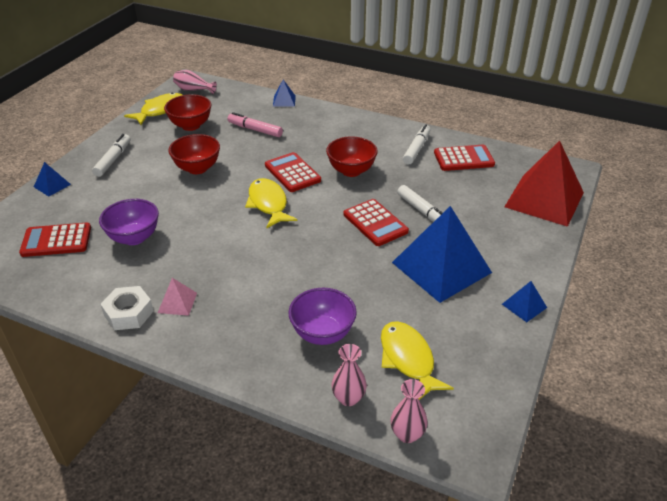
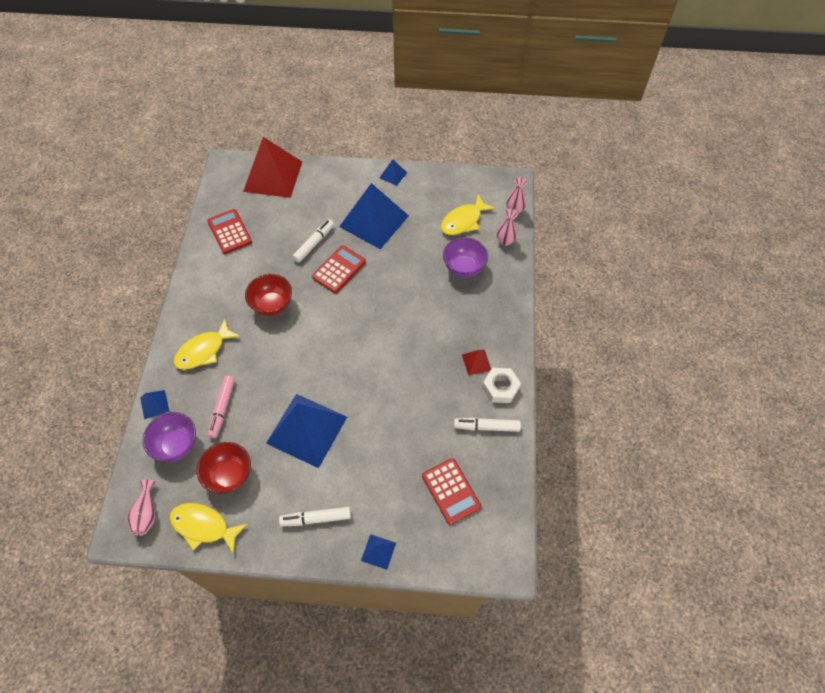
camera: 110 degrees left, 20 degrees up
purple bowl [99,199,159,245] -> purple bowl moved to [143,412,196,462]
pink pyramid [158,278,197,316] -> red pyramid [462,350,491,375]
red bowl [168,134,220,174] -> blue pyramid [266,394,347,468]
yellow fish [245,178,297,228] -> yellow fish moved to [173,319,241,370]
red calculator [265,152,321,192] -> none
white marker [403,124,430,164] -> white marker moved to [454,418,521,432]

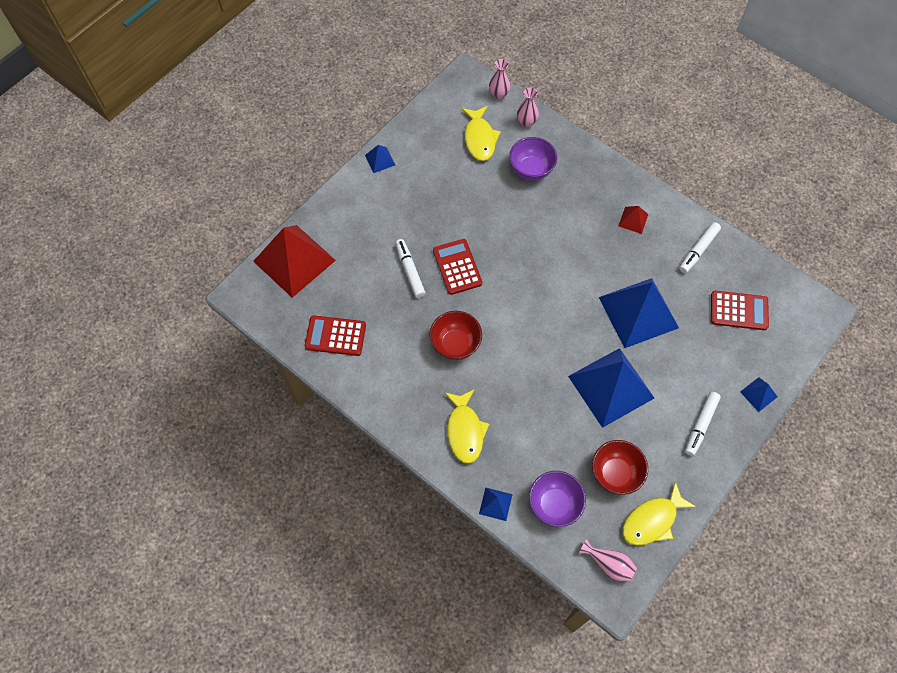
camera: 55 degrees left, 5 degrees up
pink marker [207,375,235,438] -> none
blue pyramid [339,183,409,249] -> blue pyramid moved to [599,278,679,348]
white nut [482,368,521,403] -> none

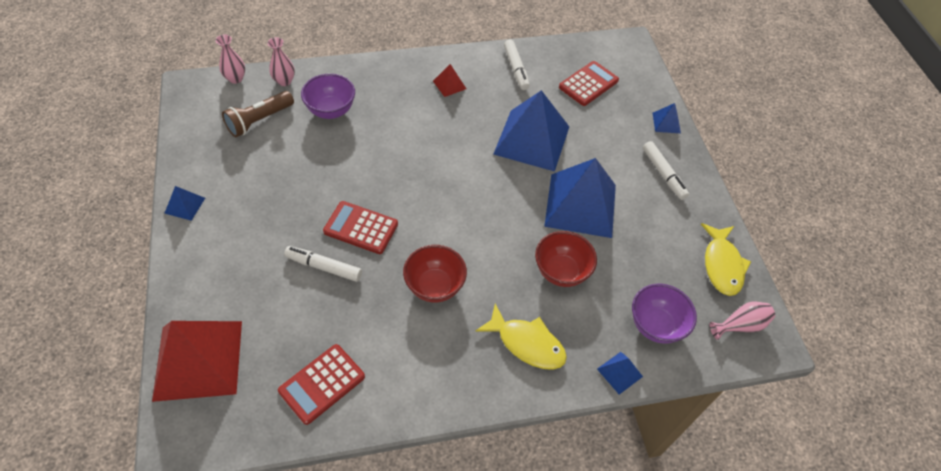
camera: 55 degrees left, 10 degrees down
yellow fish [462,106,501,161] -> brown flashlight [222,91,294,137]
red bowl [592,440,648,495] -> red bowl moved to [535,231,597,287]

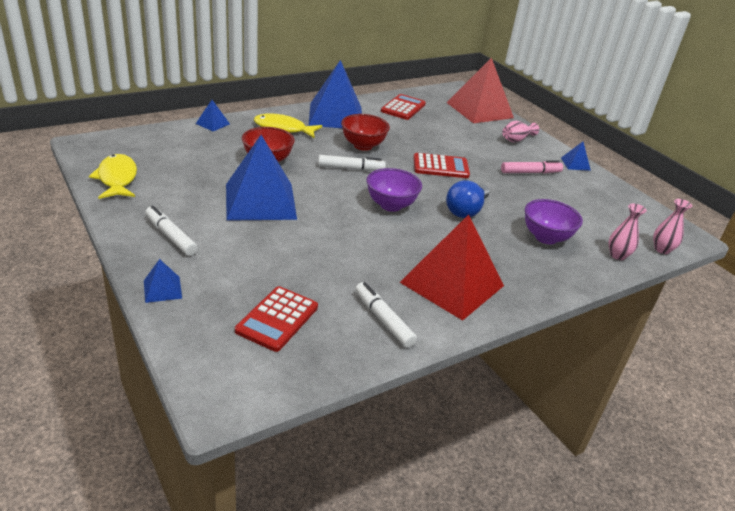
camera: 160 degrees right, 20 degrees down
brown flashlight [222,91,294,137] -> none
white marker [284,246,362,282] -> white marker moved to [318,155,386,171]
red pyramid [433,64,466,97] -> red pyramid [399,214,504,321], size x2.36
blue pyramid [493,90,569,172] -> blue pyramid moved to [308,60,362,128]
purple bowl [632,284,697,344] -> purple bowl moved to [366,168,422,212]
pink vase [709,301,775,340] -> pink vase moved to [502,121,539,142]
none -> blue light bulb [446,180,489,218]
none -> pink marker [501,160,563,174]

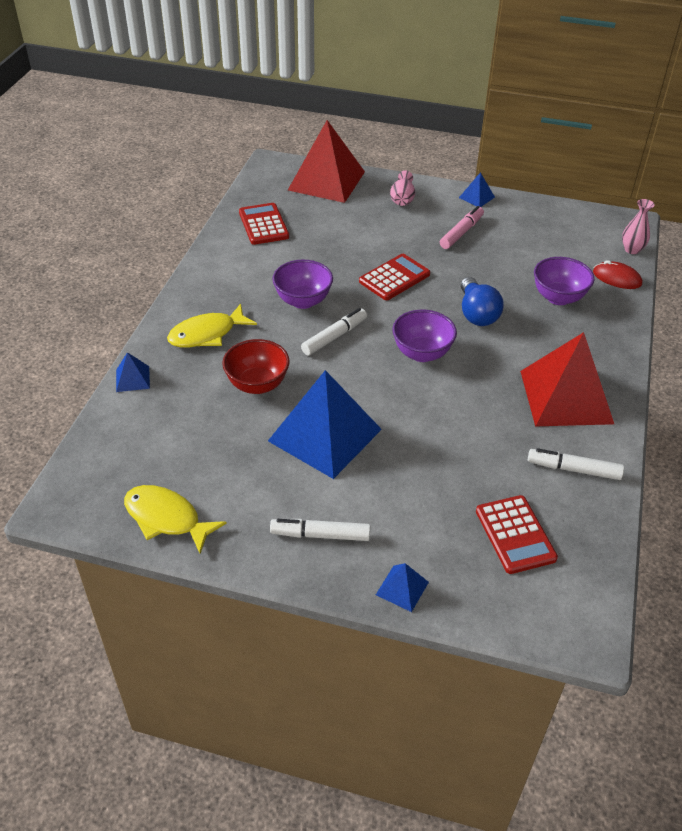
camera: 40 degrees left, 10 degrees up
blue pyramid [308,60,362,128] -> none
red bowl [341,114,390,151] -> purple bowl [272,260,333,309]
pink vase [608,204,647,260] -> red mouse [593,260,642,289]

